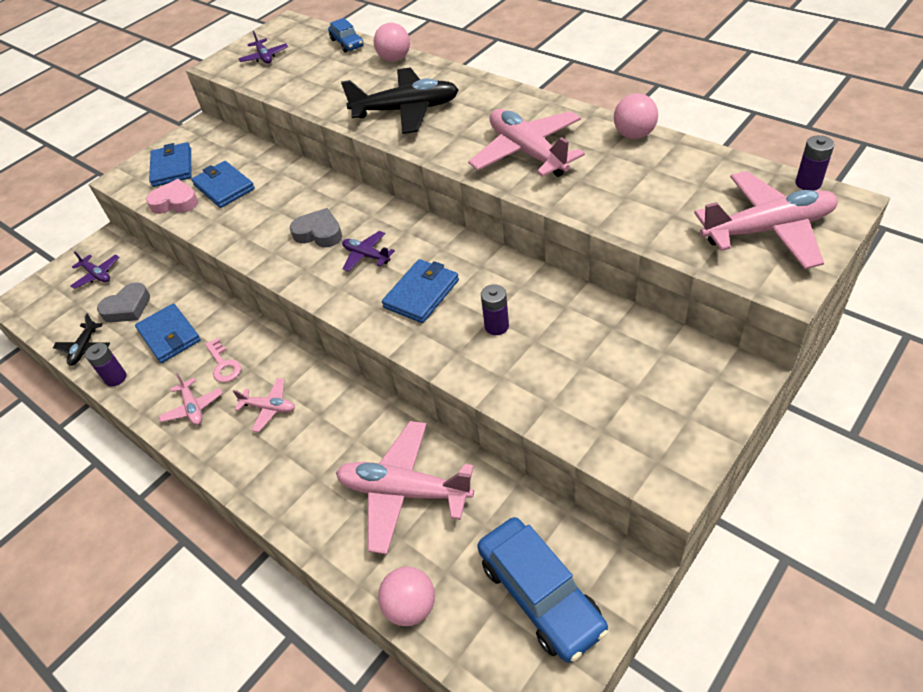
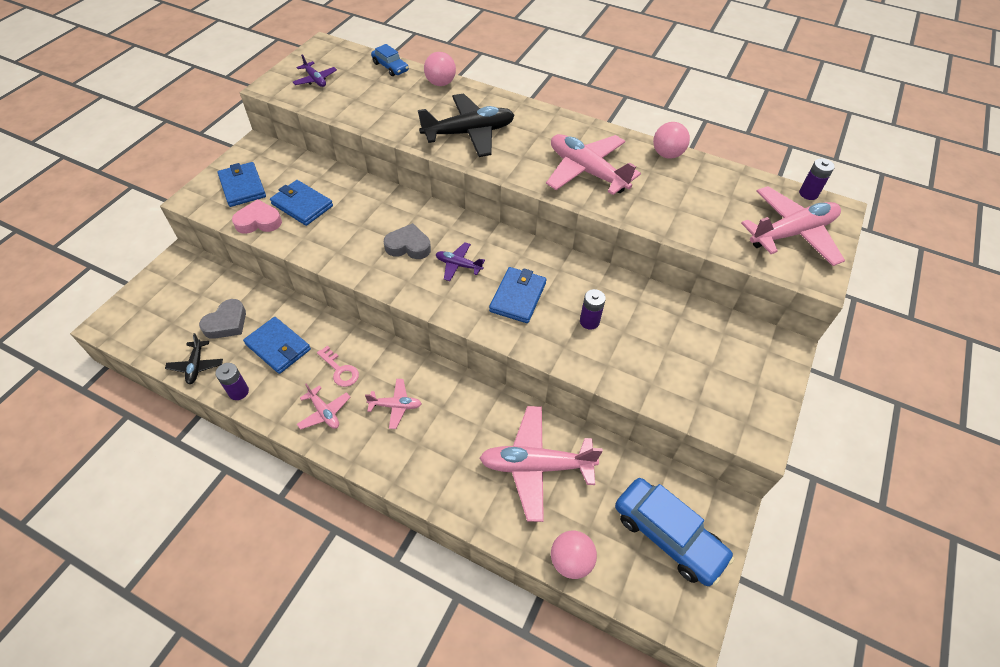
camera: 20 degrees left, 5 degrees up
purple plane [70,251,120,289] -> none

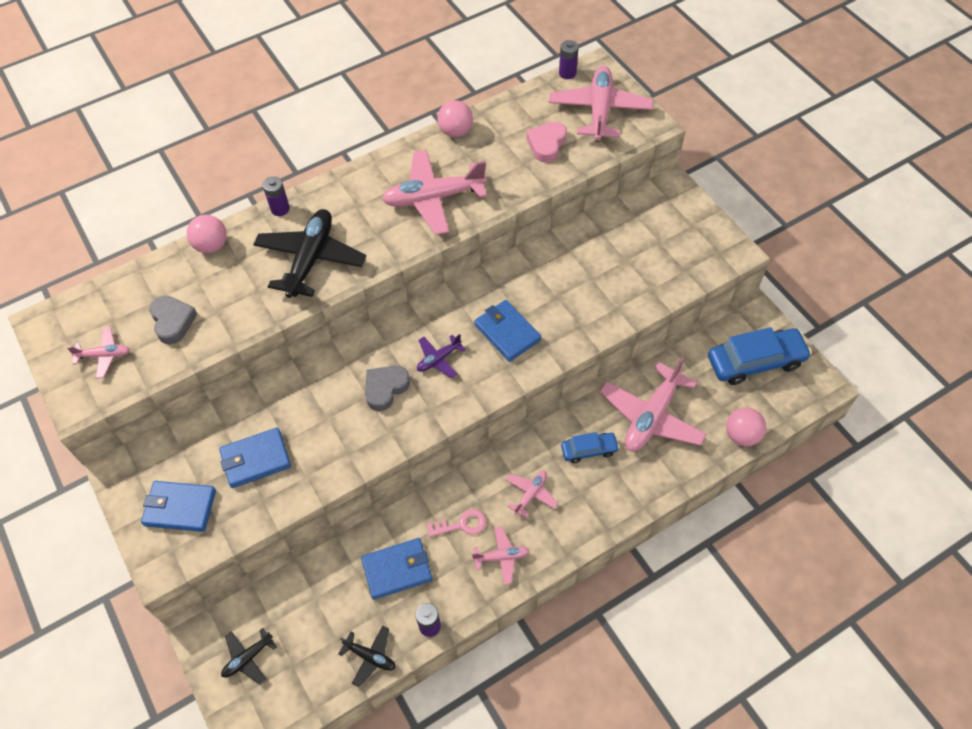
camera: 55 degrees left, 5 degrees up
grey heart [199,299,246,339] -> grey heart moved to [149,296,197,345]
pink heart [232,199,282,234] -> pink heart moved to [526,122,567,163]
purple plane [293,55,337,87] -> pink plane [67,327,130,379]
blue car [371,44,409,76] -> blue car moved to [561,432,619,463]
purple battery [580,289,606,330] -> purple battery moved to [263,176,290,216]
none -> black plane [221,628,277,684]

